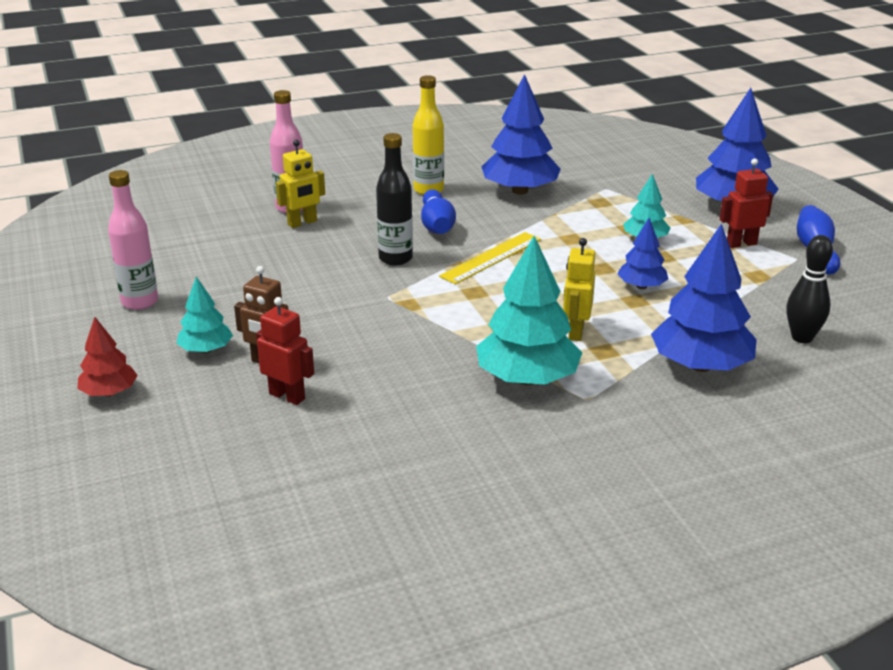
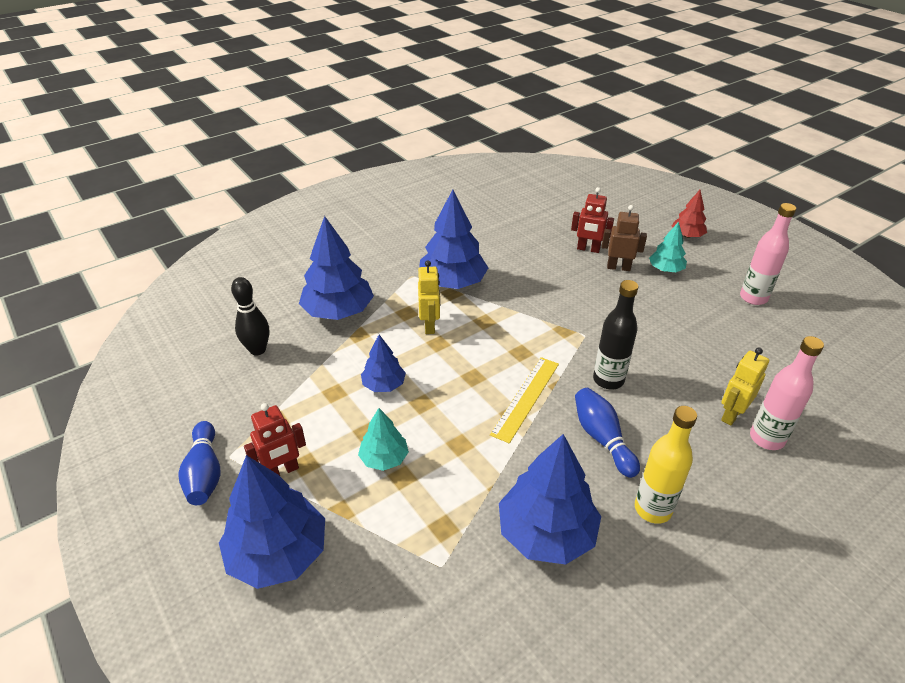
camera: 165 degrees right, 10 degrees up
turquoise tree [476,236,582,385] -> blue tree [419,190,488,289]

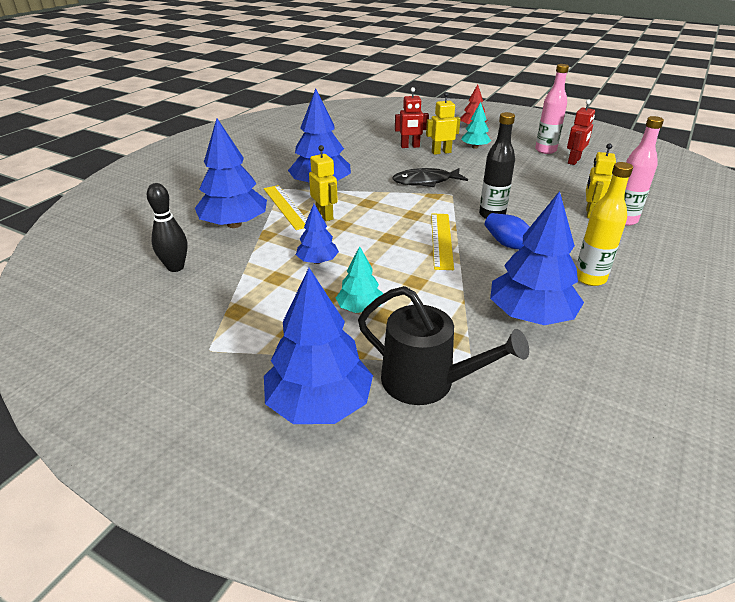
camera: 25 degrees left, 5 degrees down
blue bowling pin [178,421,221,505] -> none
red robot [244,403,306,476] -> red robot moved to [567,99,595,165]
brown robot [602,205,647,271] -> yellow robot [426,92,461,155]
none -> yellow ruler [264,185,307,230]
none -> black watering can [358,286,529,405]
none -> black fish [392,168,468,187]

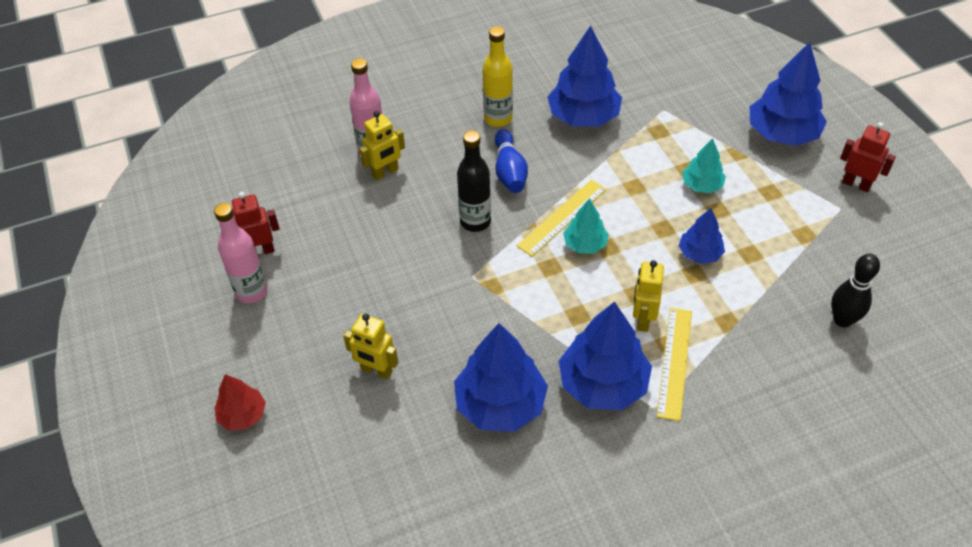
camera: 140 degrees left, 15 degrees up
blue tree [195,118,267,228] -> blue tree moved to [454,323,548,432]
black watering can [358,286,529,405] -> none
black fish [392,168,468,187] -> none
red robot [395,87,429,148] -> red robot moved to [840,122,896,192]
turquoise tree [461,102,491,149] -> turquoise tree moved to [563,199,609,254]

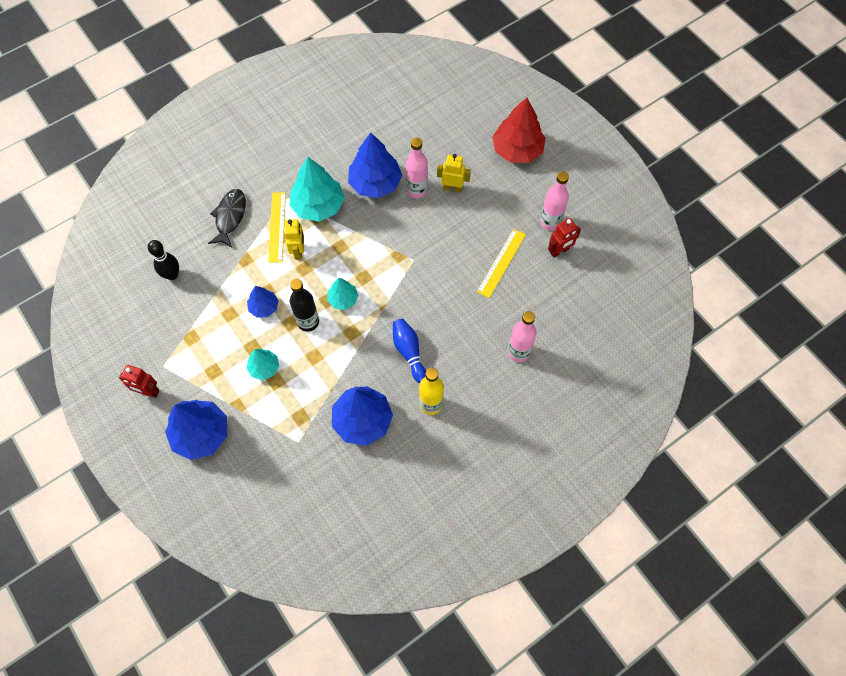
camera: 165 degrees right, 15 degrees up
red tree [215,374,266,431] -> red tree [492,97,546,163], size x1.83
yellow robot [360,111,405,181] -> none
black bottle [457,131,491,232] -> black bottle moved to [290,279,319,332]
yellow ruler [517,180,607,257] -> yellow ruler moved to [477,229,526,298]
blue tree [559,302,652,411] -> turquoise tree [290,157,345,222]
none -> black fish [208,189,246,247]
none -> pink bottle [406,138,428,198]

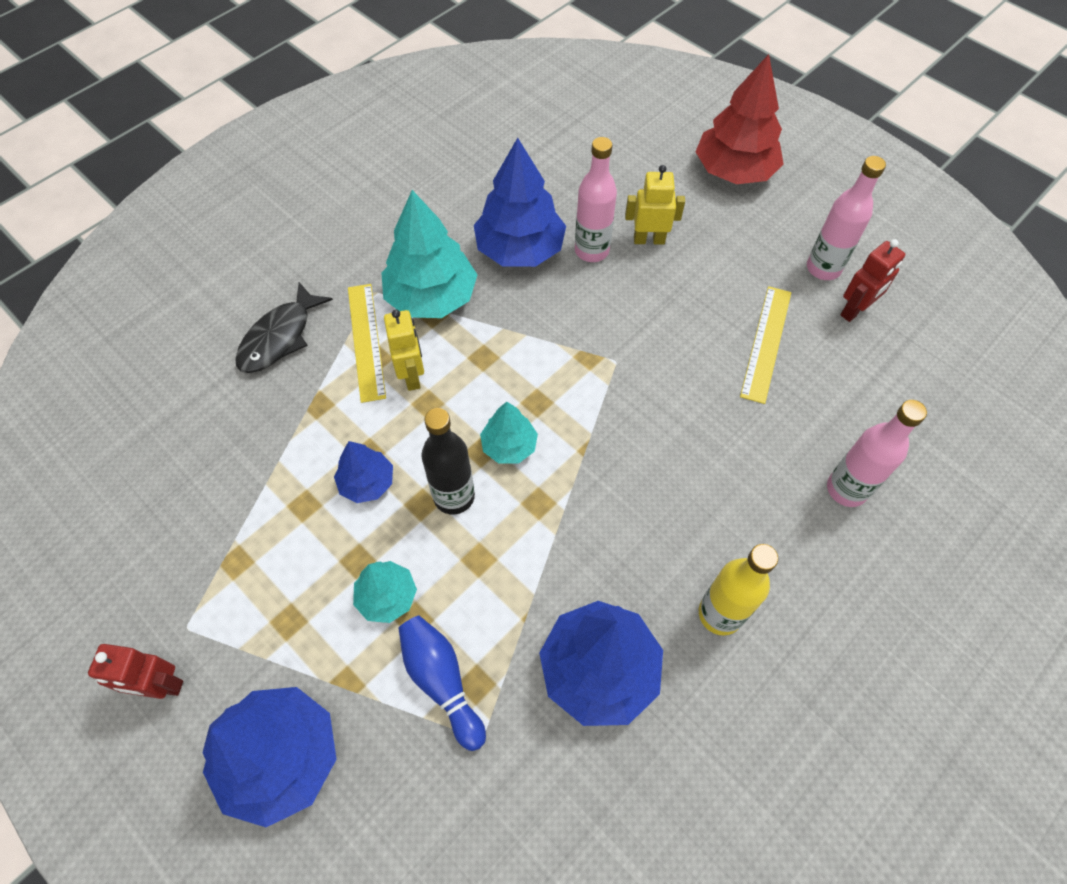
camera: 10 degrees left, 5 degrees down
black bowling pin [148,240,179,280] -> none
black fish [208,189,246,247] -> black fish turned 150 degrees counterclockwise [235,282,333,373]
blue bowling pin [393,319,426,383] -> blue bowling pin moved to [398,616,486,751]

